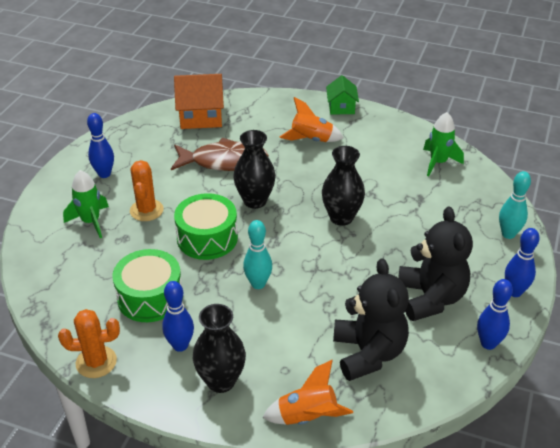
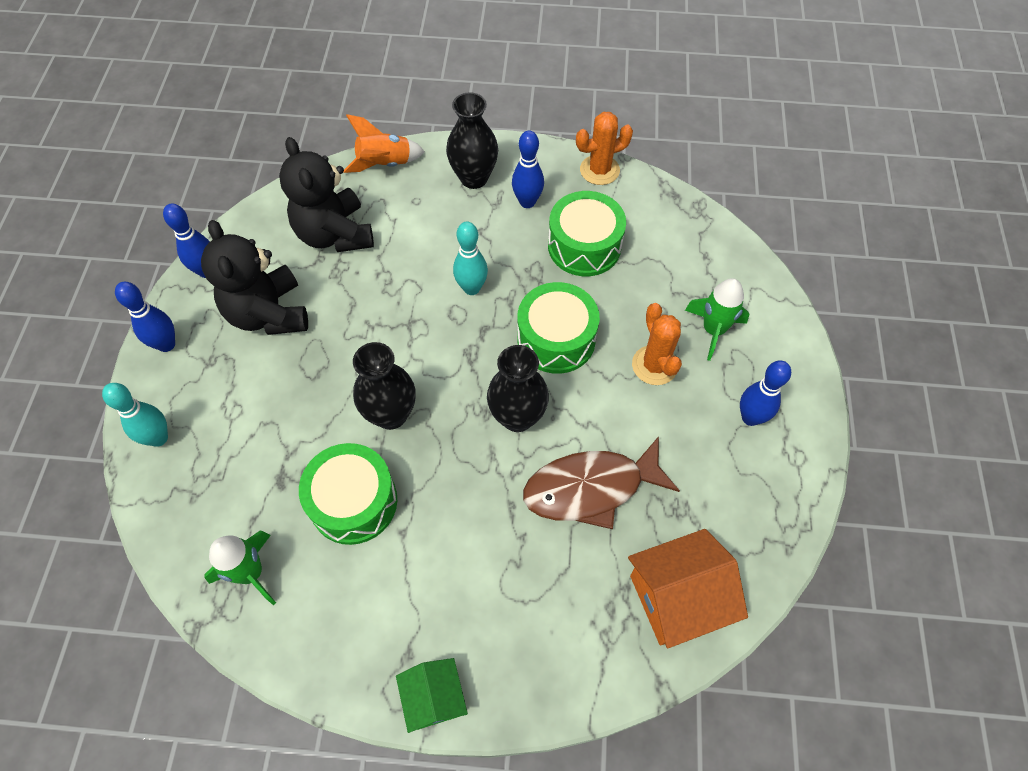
camera: 165 degrees right, 20 degrees up
orange rocket [280,97,343,142] -> none
none -> green drum [299,443,397,545]

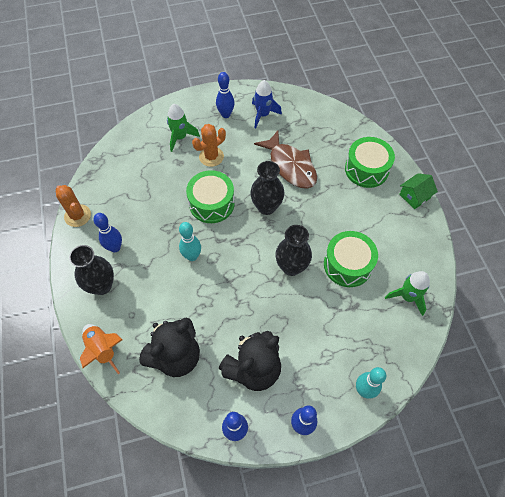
camera: 110 degrees left, 0 degrees up
green drum [548,191,626,276] -> green drum moved to [345,137,395,188]
orange house [628,529,748,648] -> none
none -> blue rocket [252,80,282,128]

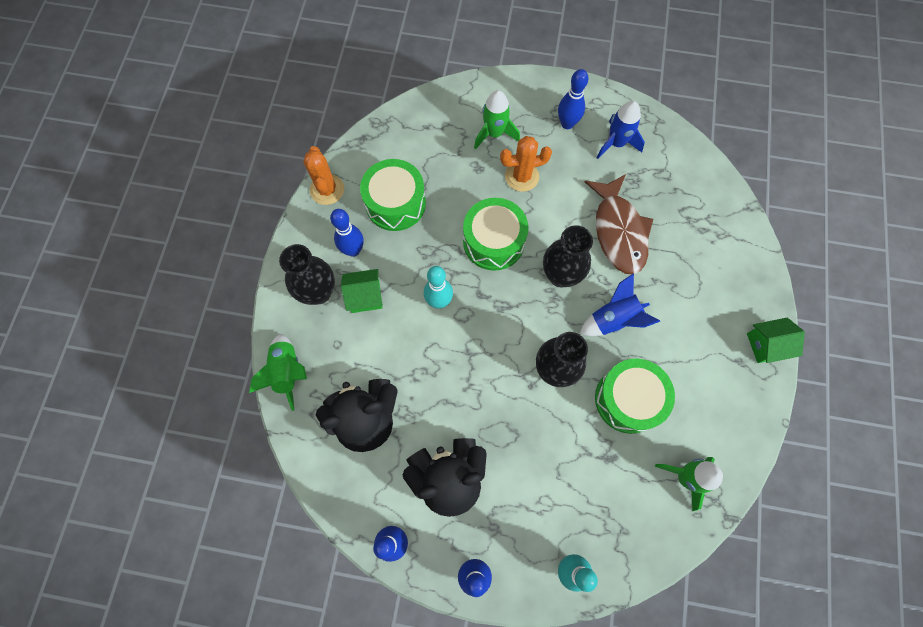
camera: 25 degrees right, 10 degrees up
orange rocket [80,324,122,374] -> green rocket [249,334,307,411]
green drum [345,137,395,188] -> green drum moved to [360,159,426,231]
none -> green house [341,269,383,313]
none -> blue rocket [580,273,660,336]

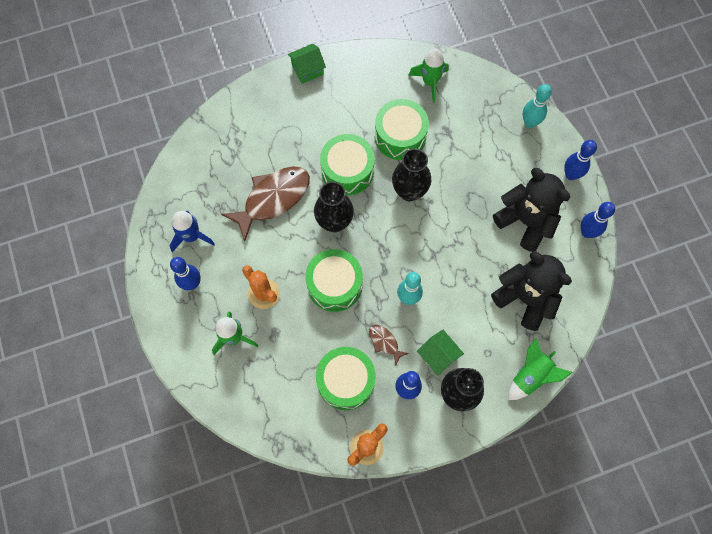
camera: 120 degrees left, 0 degrees up
blue rocket [580,273,660,336] -> green drum [320,134,375,195]
green house [747,318,805,363] -> green house turned 75 degrees counterclockwise [288,44,326,84]
none -> brown fish [369,325,409,365]

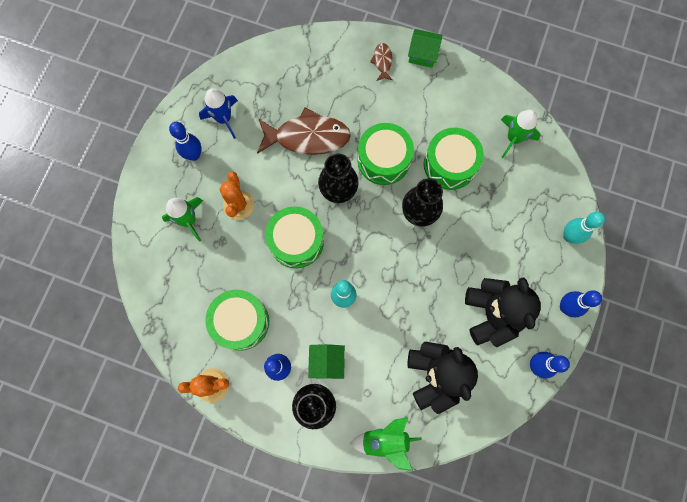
camera: 40 degrees right, 5 degrees up
brown fish [369,325,409,365] -> brown fish moved to [370,43,392,81]

